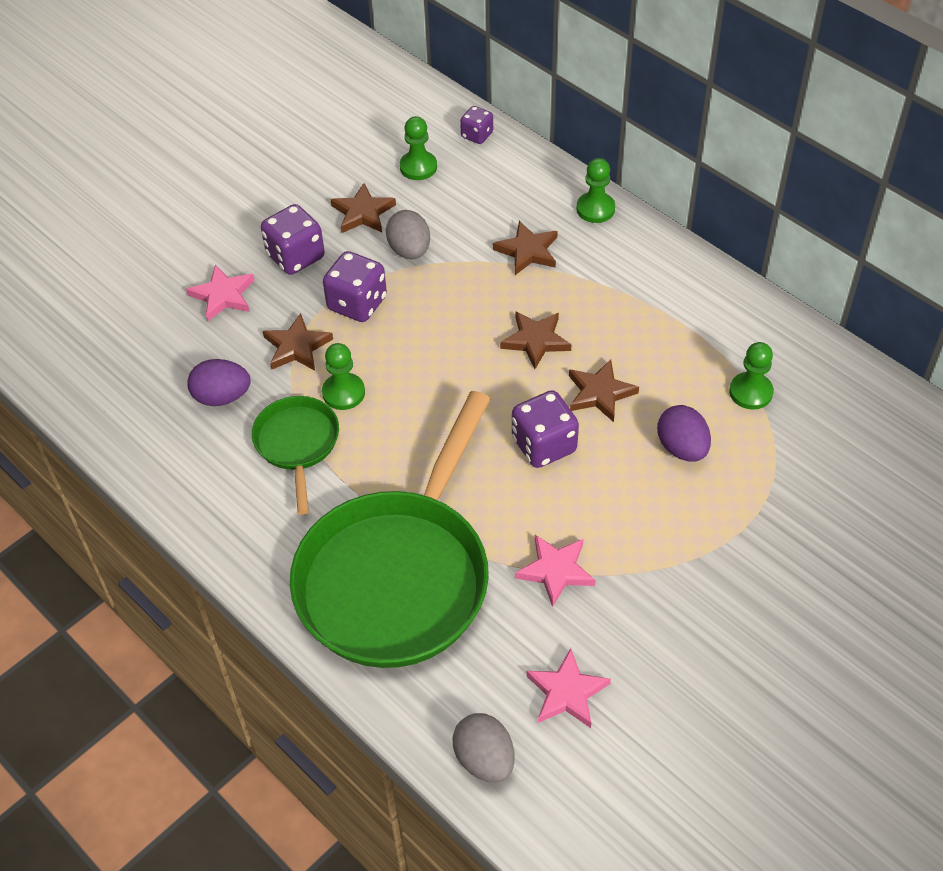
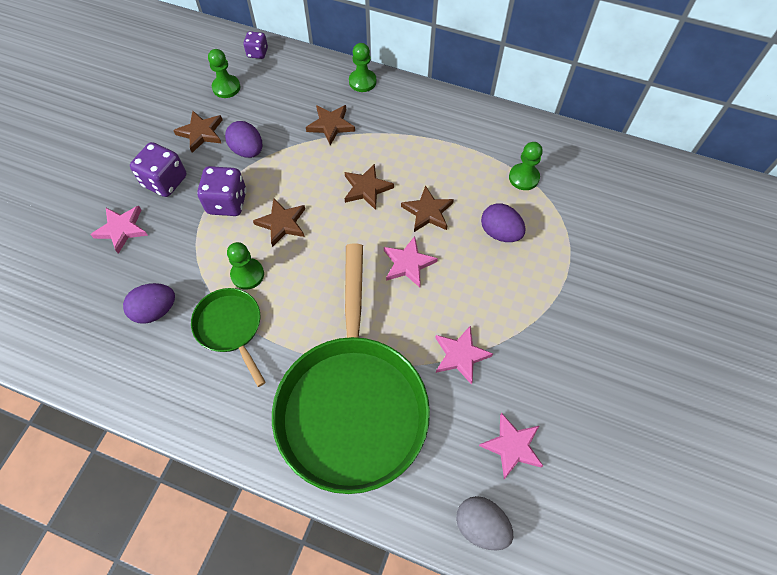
camera: 25 degrees left, 10 degrees up
brown star [263,313,333,371] -> brown star moved to [253,198,305,247]
grey egg [386,210,430,259] -> purple egg [225,121,262,158]
purple dice [512,390,579,468] -> pink star [384,236,438,287]

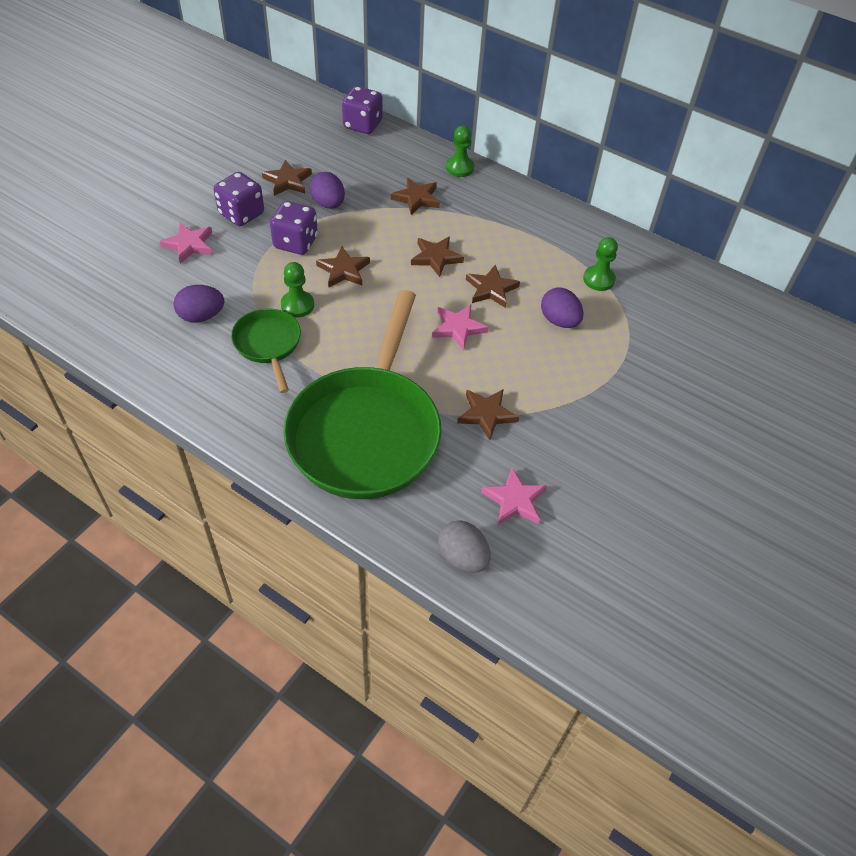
camera: 10 degrees right, 10 degrees down
green pawn [208,49,240,98] -> none
purple dice [243,31,268,59] -> purple dice [342,86,382,134], size x1.69
pink star [435,326,493,385] -> brown star [457,389,519,440]

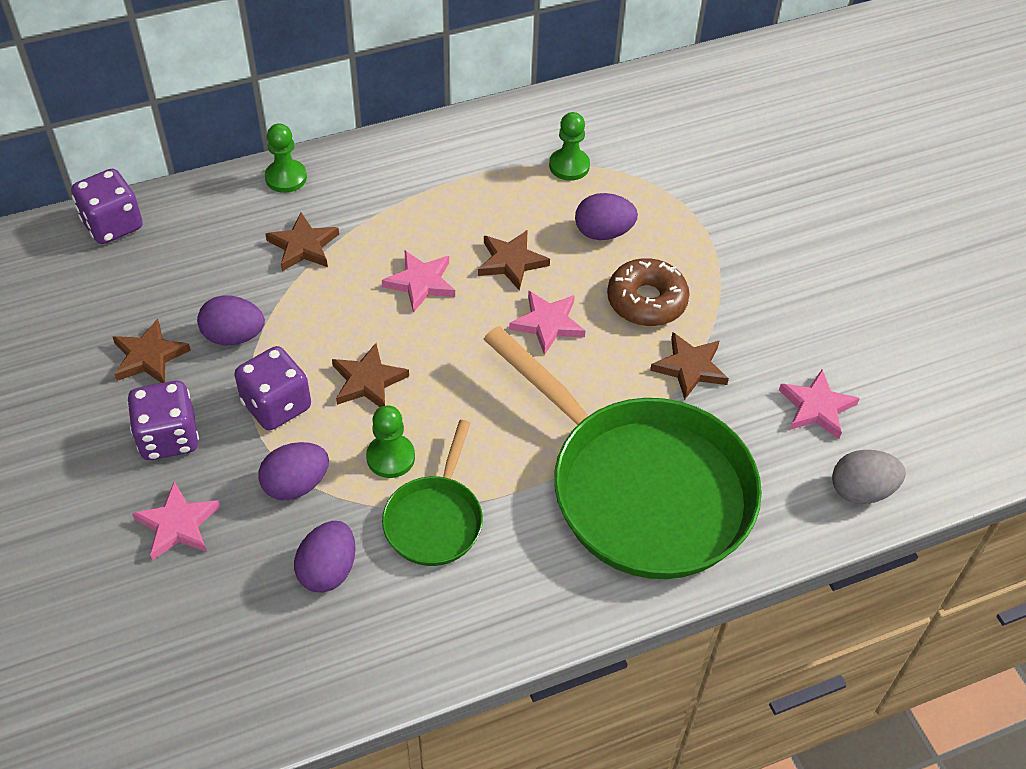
camera: 55 degrees left, 0 degrees up
green pan [231,308,301,393] -> green pan turned 90 degrees counterclockwise [382,420,483,566]
brown star [411,237,464,277] -> pink star [382,251,455,312]
none -> purple egg [258,442,329,500]
none -> brown donut [607,258,690,326]

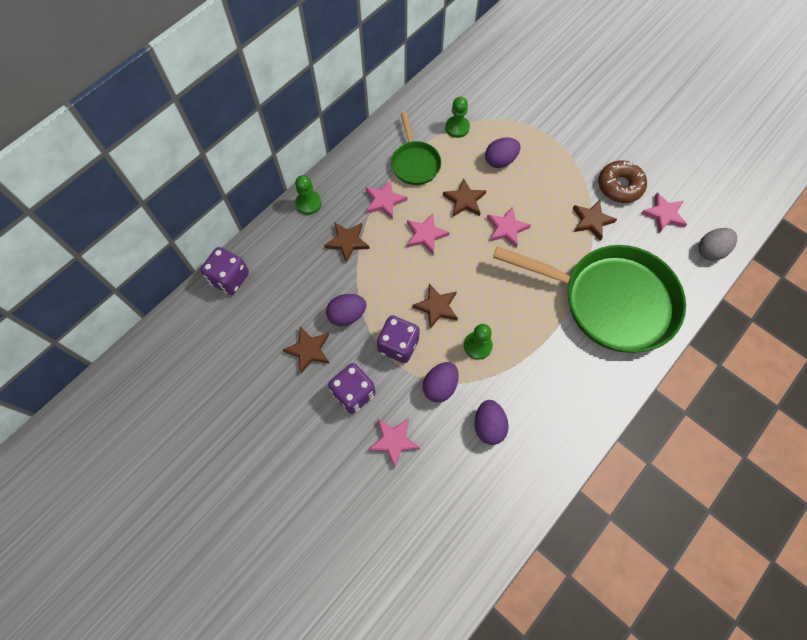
camera: 25 degrees left, 15 degrees up
green pan [382,420,483,566] -> green pan moved to [391,112,441,185]
brown donut [607,258,690,326] -> brown donut moved to [598,160,647,203]
none -> pink star [365,179,407,220]

